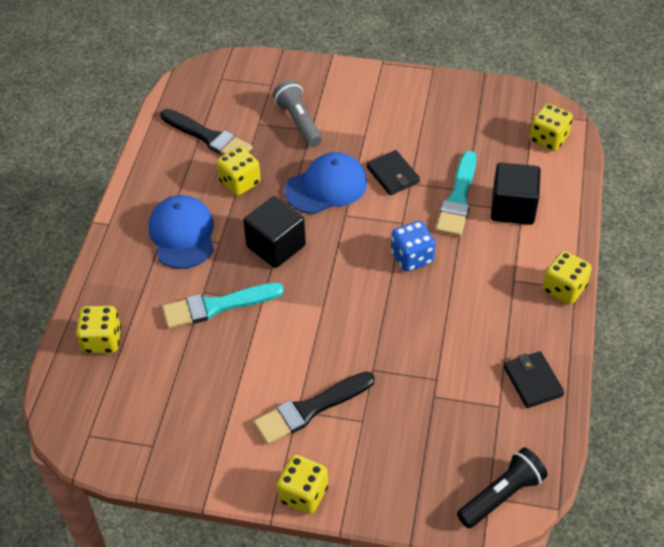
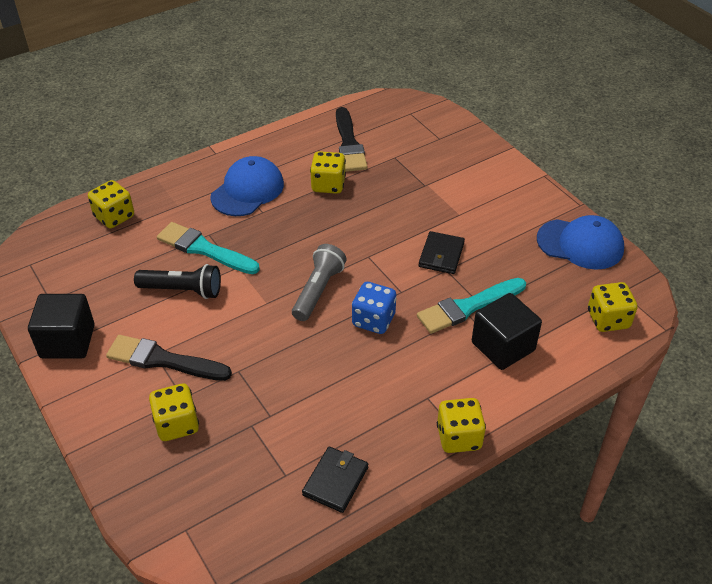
camera: 45 degrees right, 5 degrees down
black cube [243,196,306,268] -> black cube moved to [28,294,95,359]
grey flashlight [273,80,322,147] -> grey flashlight moved to [292,244,347,321]
yellow dice [277,455,328,514] -> yellow dice moved to [149,384,199,441]
blue cap [285,152,367,214] -> blue cap moved to [537,215,624,270]
black flashlight [457,447,548,528] -> black flashlight moved to [134,264,221,299]

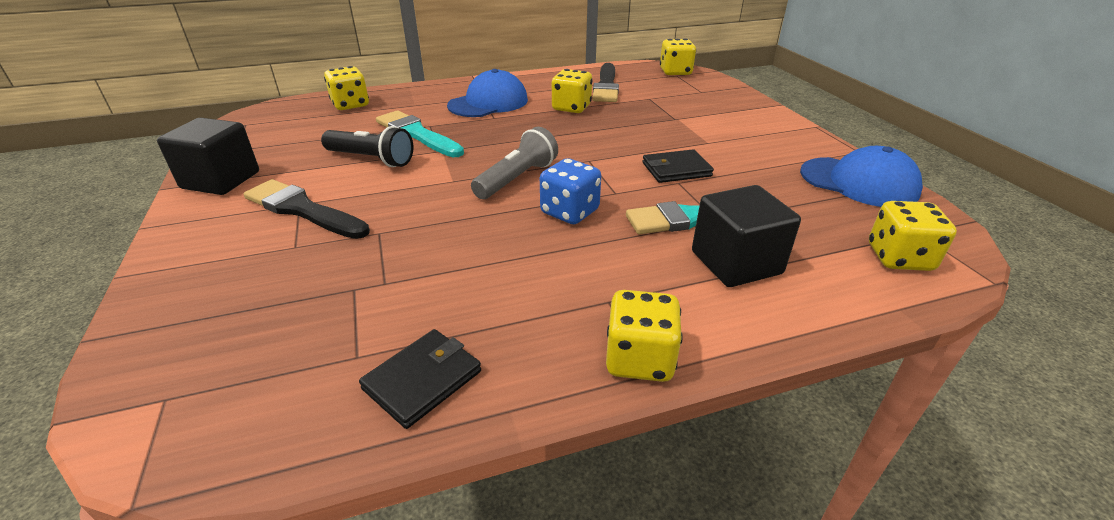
camera: 15 degrees right, 10 degrees down
yellow dice [149,384,199,441] -> yellow dice moved to [660,39,696,75]
black wallet [419,231,465,274] -> black wallet turned 45 degrees clockwise [642,149,714,183]

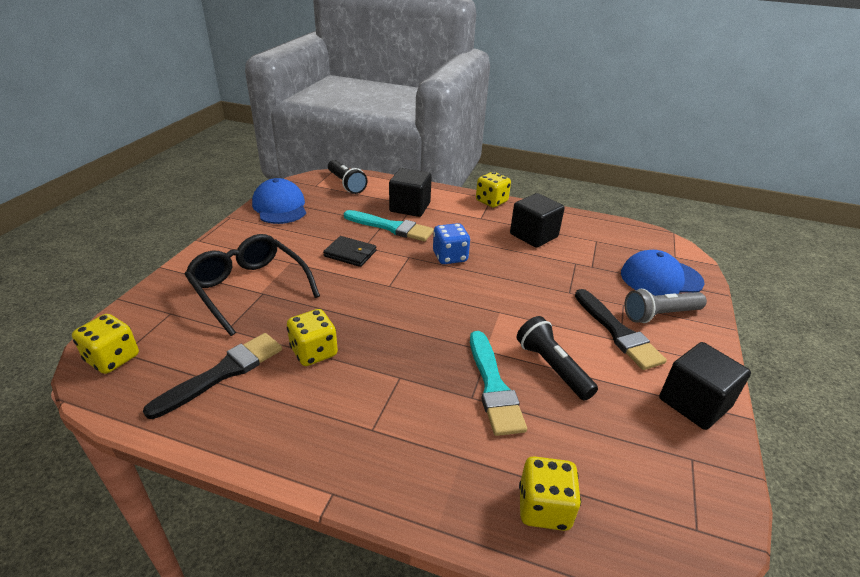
camera: 145 degrees left, 0 degrees up
black wallet [359,329,481,429] -> none
blue cap [447,69,528,117] -> blue cap moved to [621,250,704,296]
grey flashlight [471,127,558,199] -> grey flashlight moved to [624,289,707,323]
yellow dice [869,201,957,271] -> black flashlight [328,160,367,194]
none -> black glasses [184,234,320,336]
none -> black cube [510,193,565,248]

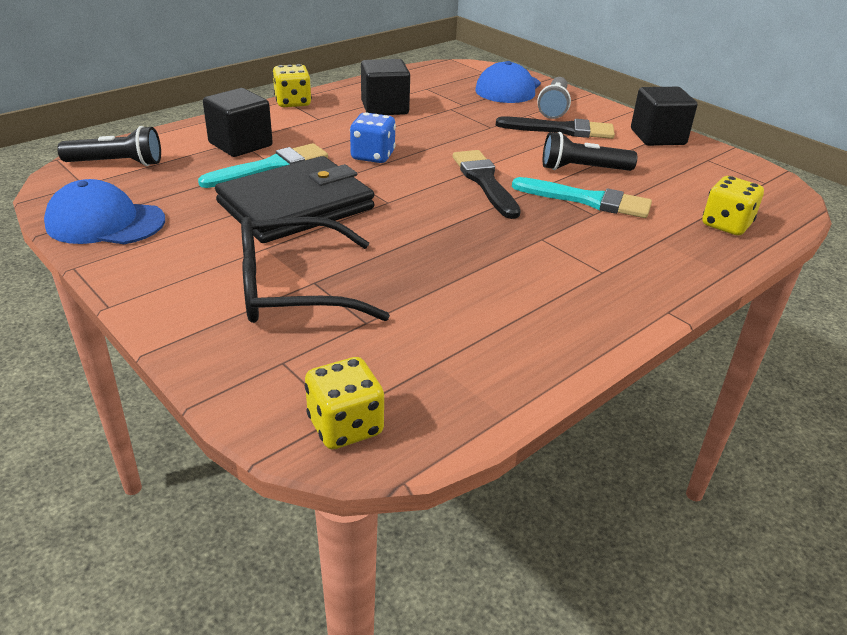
camera: 60 degrees left, 0 degrees up
black brush [143,333,282,419] -> black brush moved to [453,150,521,219]
yellow dice [287,309,338,366] -> none
black wallet [323,236,377,267] -> black wallet [215,156,374,243], size x2.12

